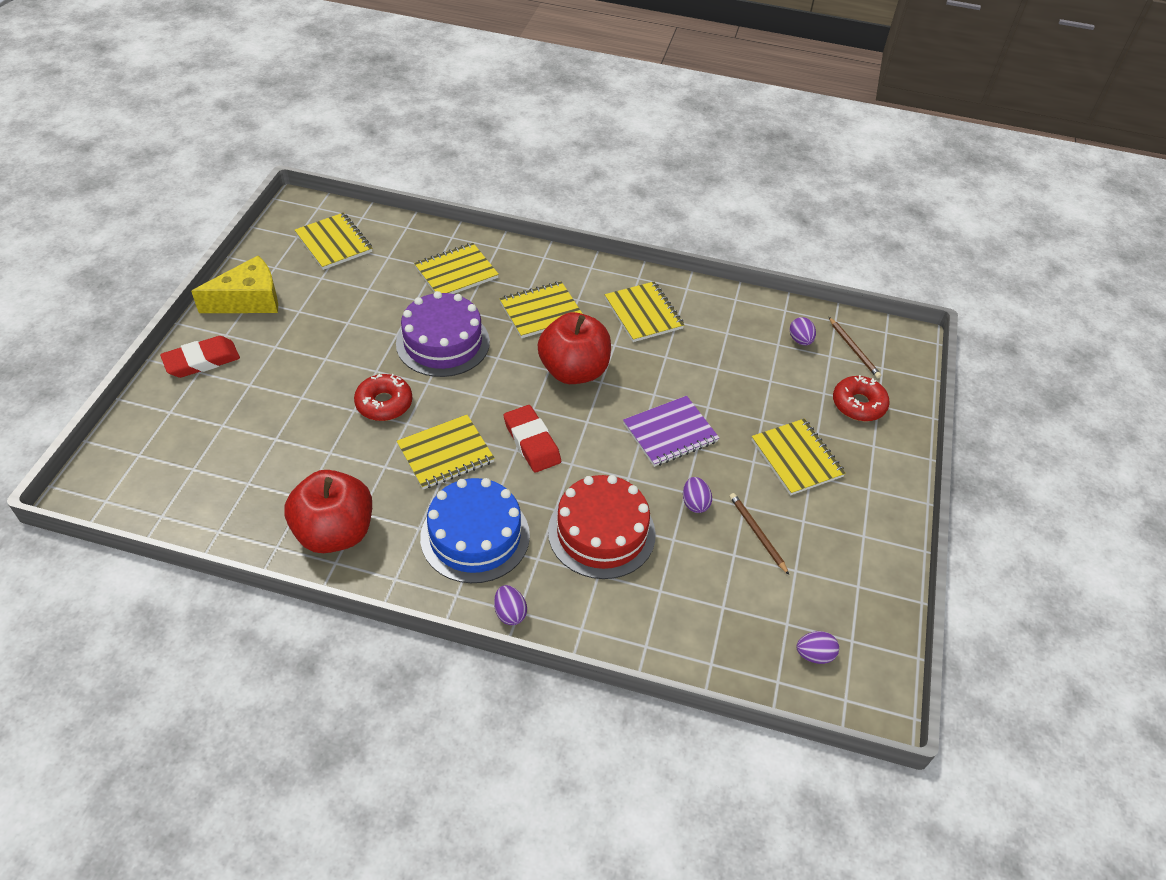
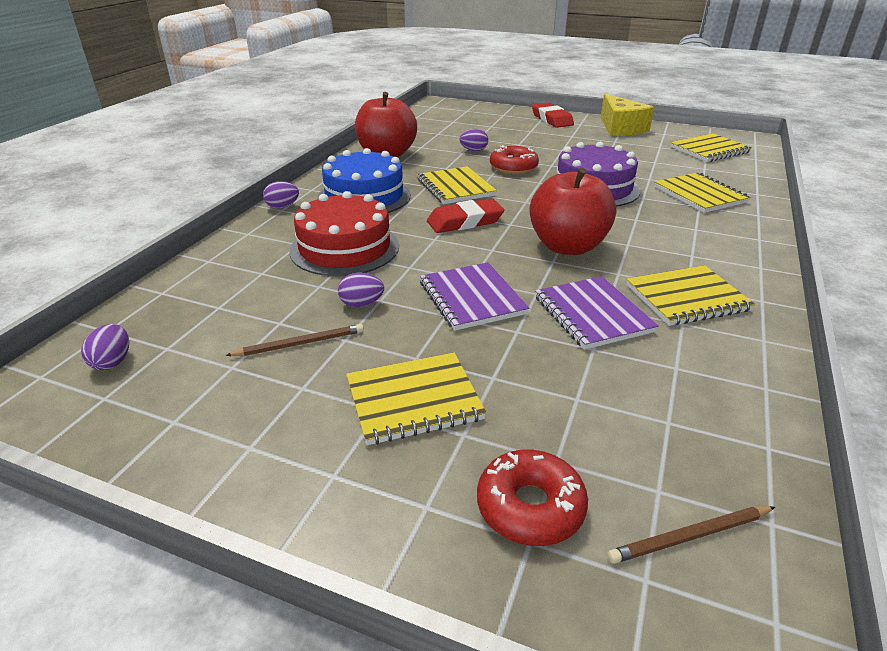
camera: 100 degrees right, 15 degrees down
yellow notebook [499,281,583,338] -> none
purple egg [789,317,816,346] -> purple egg moved to [460,129,488,151]
none -> purple notebook [535,276,659,350]

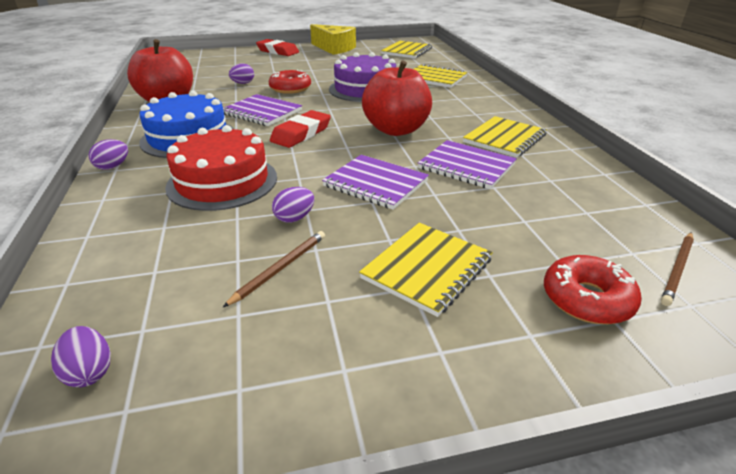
camera: 35 degrees left, 0 degrees up
yellow notebook [417,166,497,204] -> purple notebook [223,94,302,126]

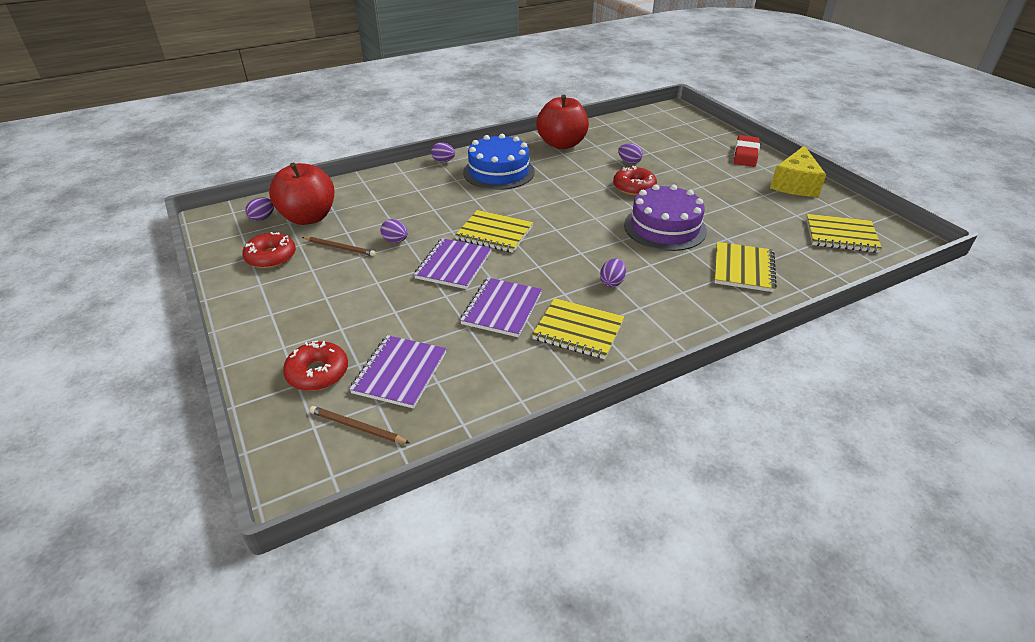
camera: 75 degrees right, 5 degrees up
red cake [165,125,277,211] -> none
purple notebook [223,94,302,126] -> purple notebook moved to [349,335,446,409]
red eraser [270,110,331,148] -> none
yellow notebook [359,223,493,317] -> yellow notebook moved to [455,210,533,253]
red apple [362,60,432,136] -> red apple moved to [269,162,334,225]
none -> red donut [243,232,296,269]
none -> purple egg [600,258,626,287]

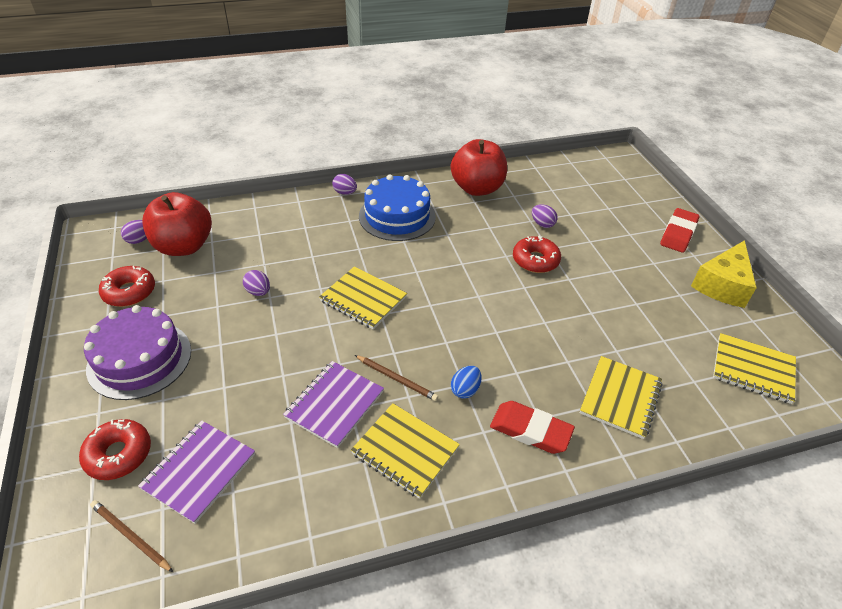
camera: 10 degrees right, 5 degrees up
brown pencil [302,237,376,256] -> brown pencil moved to [355,355,438,401]
purple notebook [414,238,491,289] -> none
purple egg [600,258,626,287] -> blue egg [451,366,482,398]
purple cake [624,184,707,251] -> purple cake moved to [84,305,191,400]
none -> red eraser [490,401,575,454]

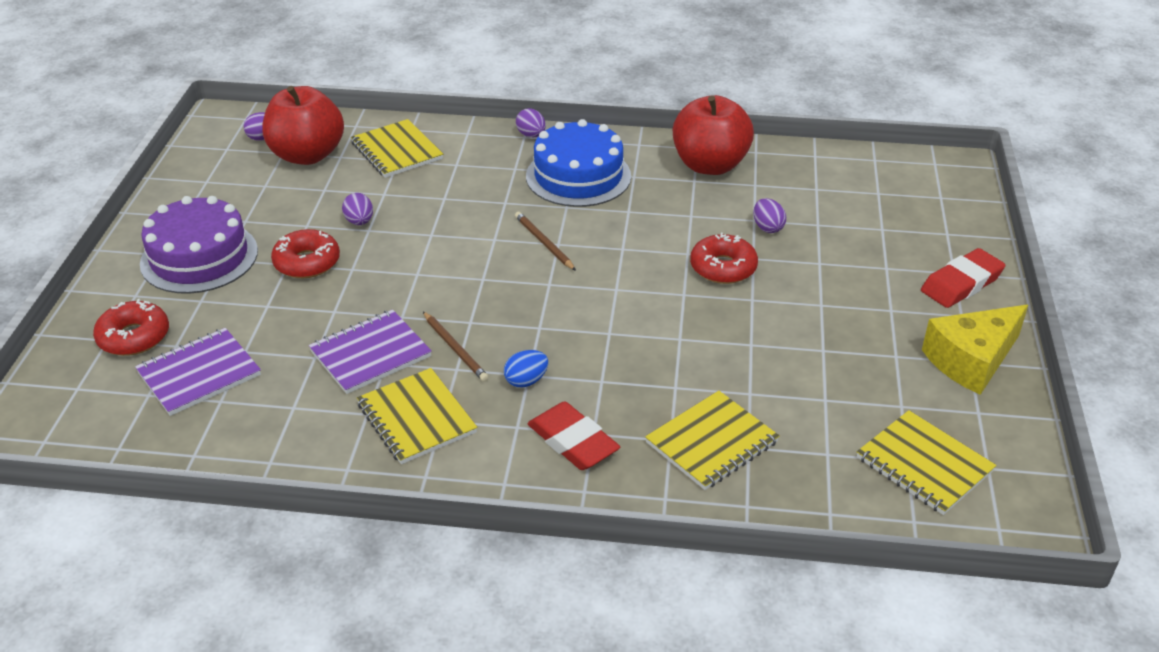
camera: 25 degrees right, 5 degrees down
brown pencil [90,500,173,572] -> brown pencil moved to [515,212,576,271]
red donut [99,266,155,307] -> red donut moved to [271,229,340,278]
yellow notebook [319,266,407,329] -> yellow notebook moved to [351,119,443,178]

